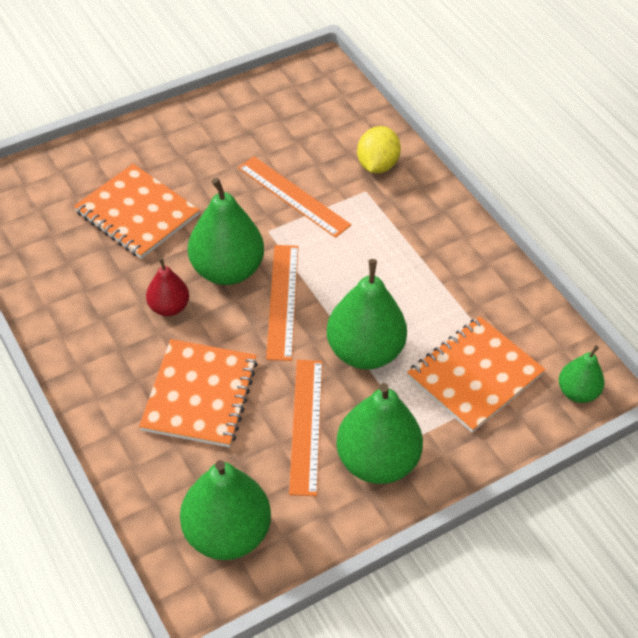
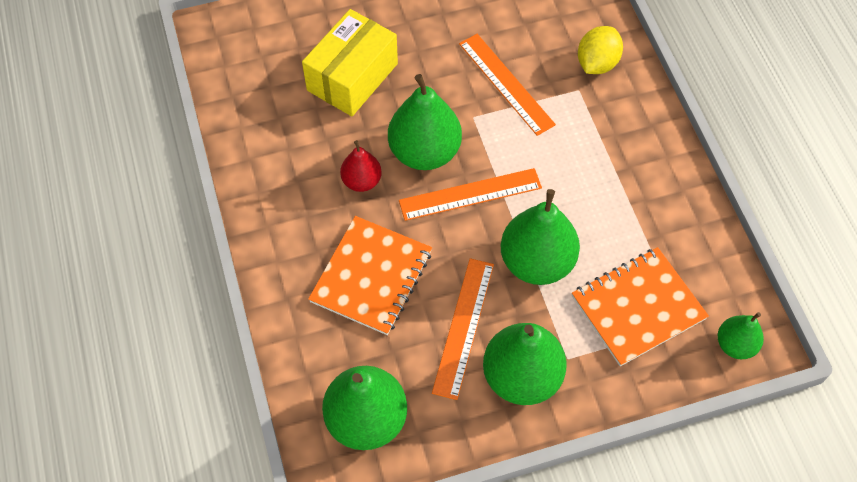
camera: 15 degrees right, 10 degrees up
orange notebook [74,164,200,259] -> yellow box [302,9,398,116]
orange ruler [266,245,298,361] -> orange ruler turned 60 degrees clockwise [399,168,542,221]

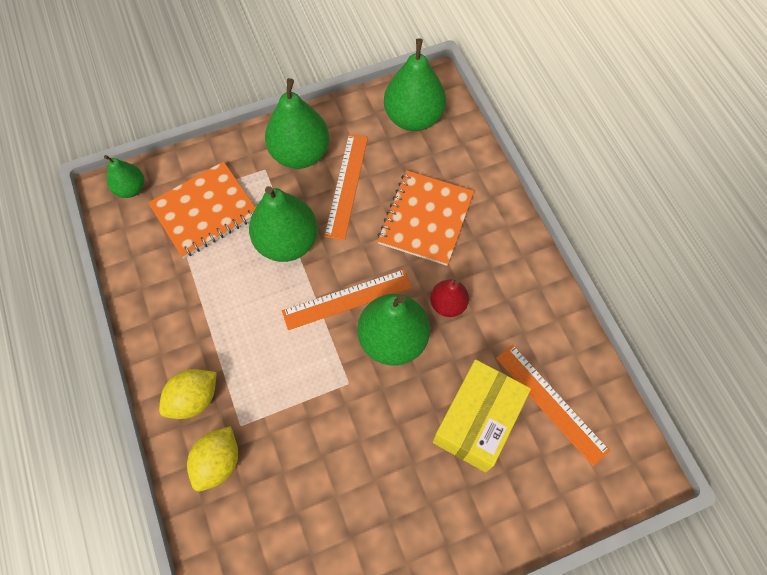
camera: 175 degrees right, 5 degrees up
orange ruler [459,34,556,136] -> orange ruler moved to [496,344,610,466]
none -> yellow lemon [159,369,217,419]

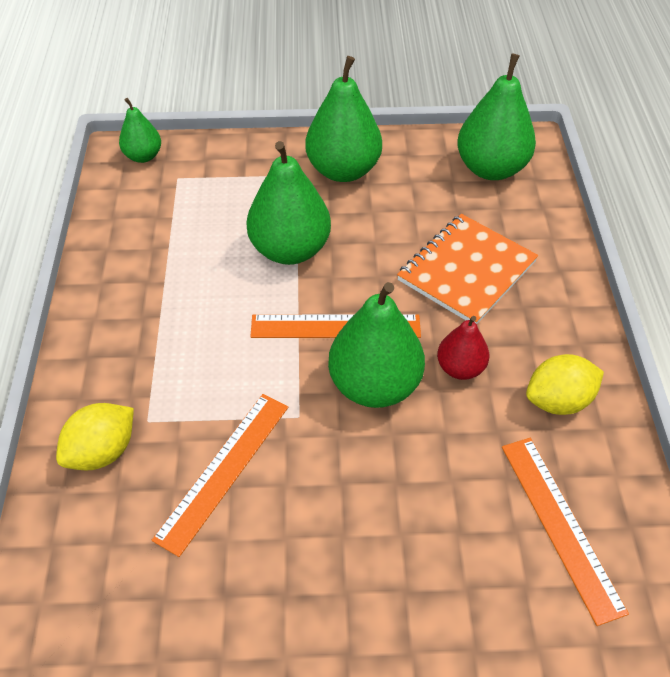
camera: 20 degrees right, 15 degrees down
orange notebook [148,161,256,258] -> none
yellow lemon [159,369,217,419] -> yellow lemon moved to [526,354,604,415]
orange ruler [324,134,368,240] -> orange ruler moved to [152,394,288,557]
yellow box [433,359,531,472] -> none

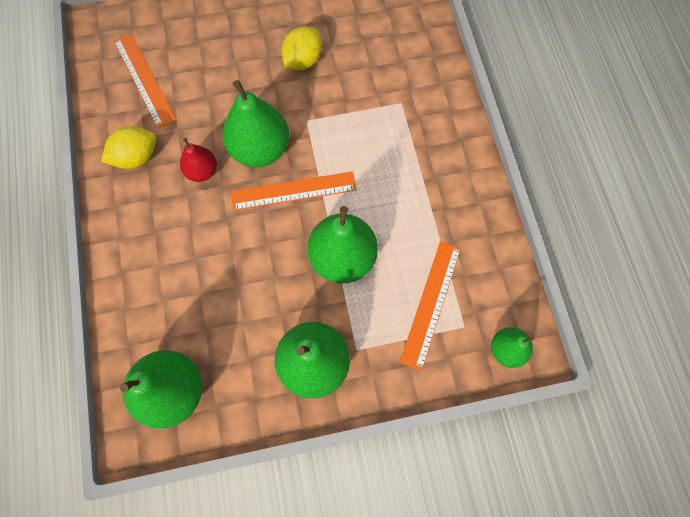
camera: 170 degrees right, 20 degrees up
yellow lemon [56,403,134,470] -> yellow lemon moved to [282,26,322,70]
orange ruler [152,394,288,557] -> orange ruler moved to [400,241,461,371]
orange notebook [397,214,538,324] -> none

